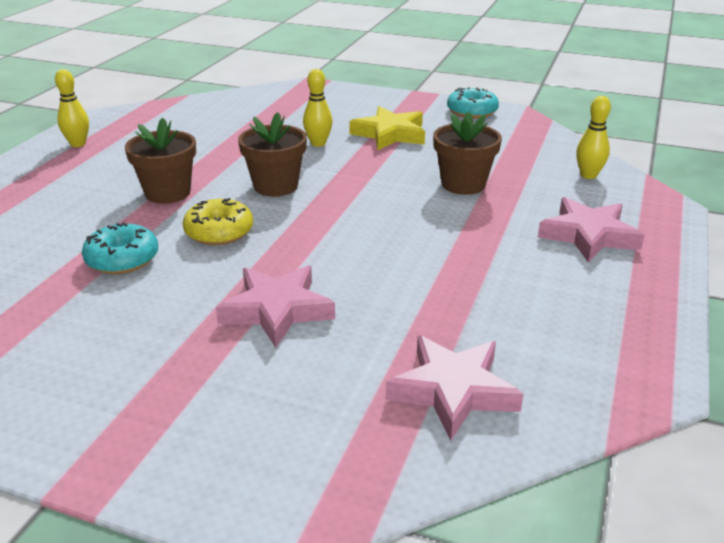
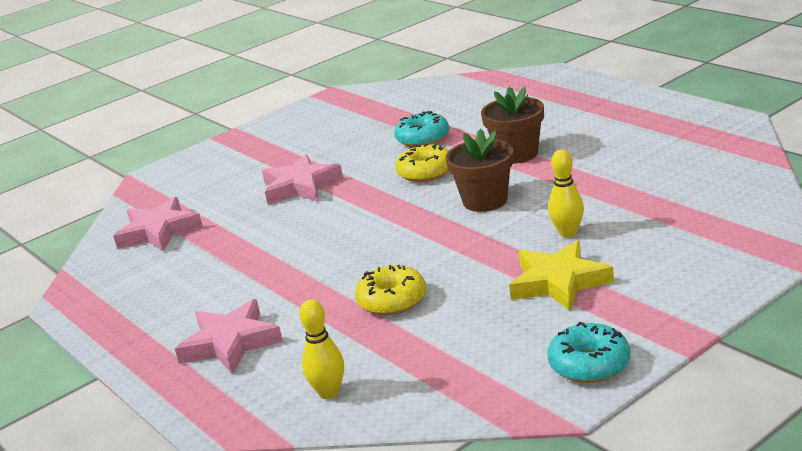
camera: 125 degrees right, 5 degrees down
yellow bowling pin [55,69,89,147] -> none
brown flower pot [433,111,502,195] -> yellow donut [355,265,426,316]

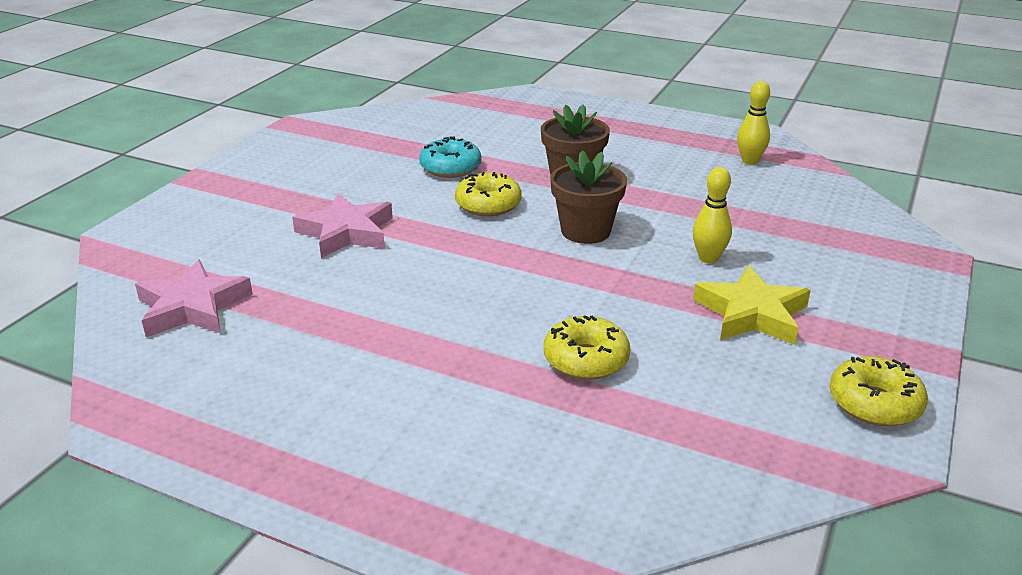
camera: 30 degrees left, 5 degrees up
pink star [175,299,283,374] -> none
yellow bowling pin [299,300,344,399] -> yellow bowling pin moved to [737,81,770,165]
turquoise donut [547,322,630,383] -> yellow donut [830,356,928,426]

